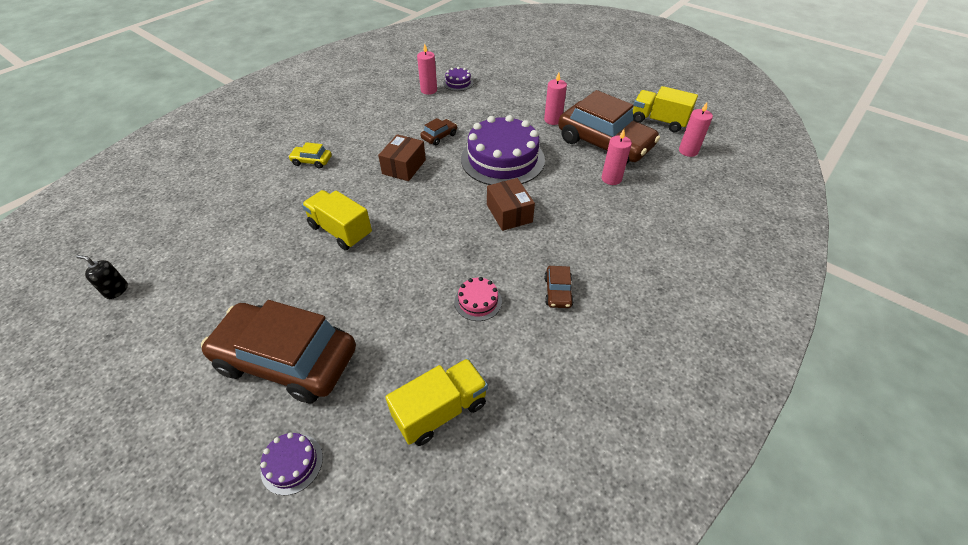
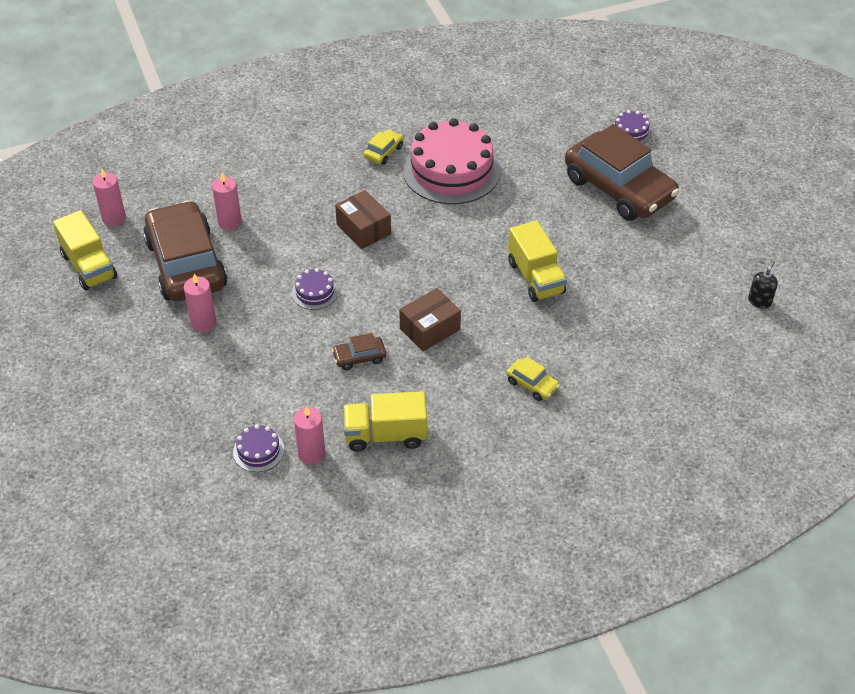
camera: 150 degrees left, 0 degrees up
black soap dispenser [76,255,128,299] -> black soap dispenser turned 105 degrees counterclockwise [748,261,778,308]
yellow truck [385,358,488,446] -> yellow truck moved to [343,391,427,452]
pink cake [454,277,502,321] -> pink cake [403,118,501,204], size x2.31
purple cake [461,115,545,185] -> purple cake [292,268,338,310], size x0.43
brown box [487,178,535,231] -> brown box turned 45 degrees counterclockwise [335,190,391,249]
brown car [544,266,574,308] -> yellow car [364,130,403,165]

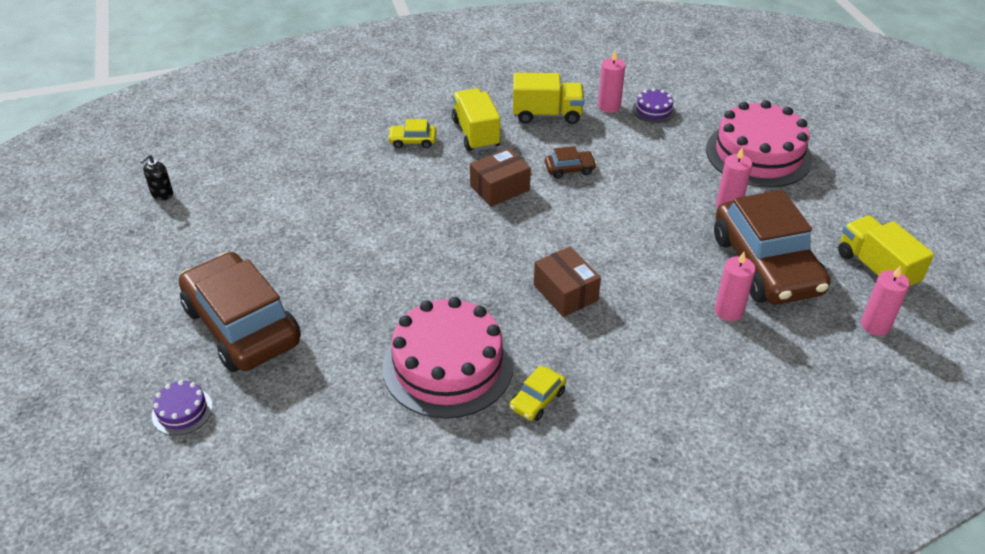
camera: 175 degrees left, 5 degrees down
purple cake [292,268,338,310] -> none
yellow car [506,356,560,401] -> yellow car turned 45 degrees counterclockwise [388,119,437,148]
yellow truck [508,221,567,302] -> yellow truck moved to [452,88,501,151]
none -> pink cake [706,100,813,187]

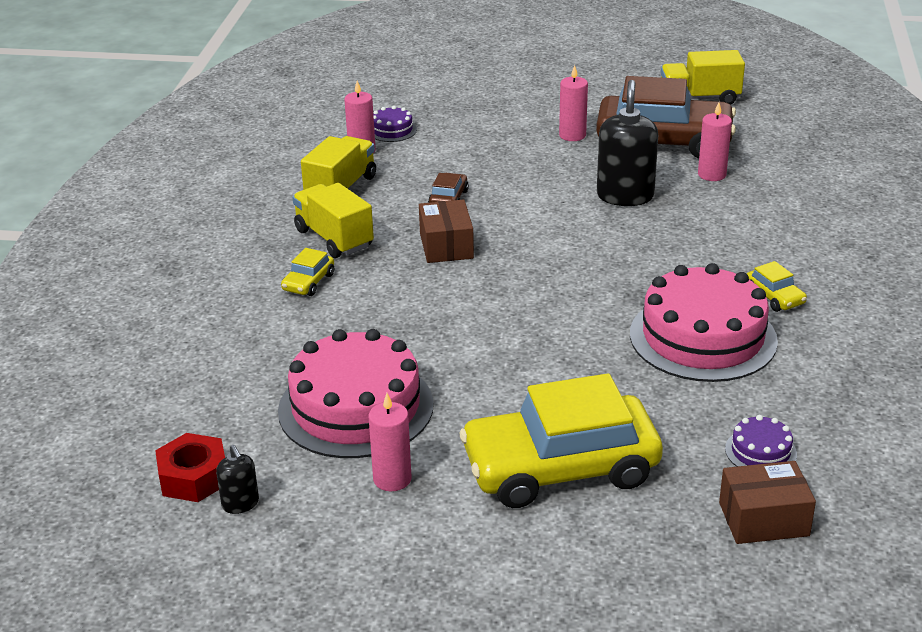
camera: 65 degrees left, 10 degrees down
purple cake [152,380,213,435] -> purple cake moved to [725,415,797,467]
brown car [179,252,301,372] -> yellow car [460,373,663,508]
yellow truck [452,88,501,151] -> yellow truck turned 45 degrees clockwise [292,183,374,258]
brown box [534,247,601,317] -> brown box moved to [719,461,816,544]
pink cake [706,100,813,187] -> pink cake moved to [278,329,434,458]
pink candle [861,265,910,336] -> pink candle moved to [369,393,412,491]
none -> red nut [155,433,225,502]
none -> black soap dispenser [597,80,658,206]

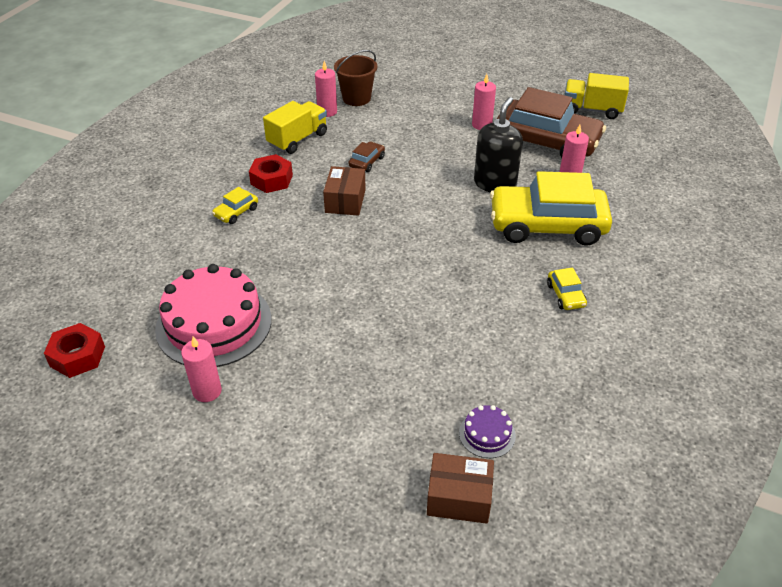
camera: 15 degrees right, 10 degrees up
black soap dispenser [216,445,259,514] -> none
yellow truck [292,183,374,258] -> red nut [249,154,293,193]
purple cake [373,106,417,142] -> brown bucket [334,50,377,106]
yellow car [460,373,663,508] -> yellow car moved to [490,171,612,246]
pink cake [630,263,778,382] -> none

